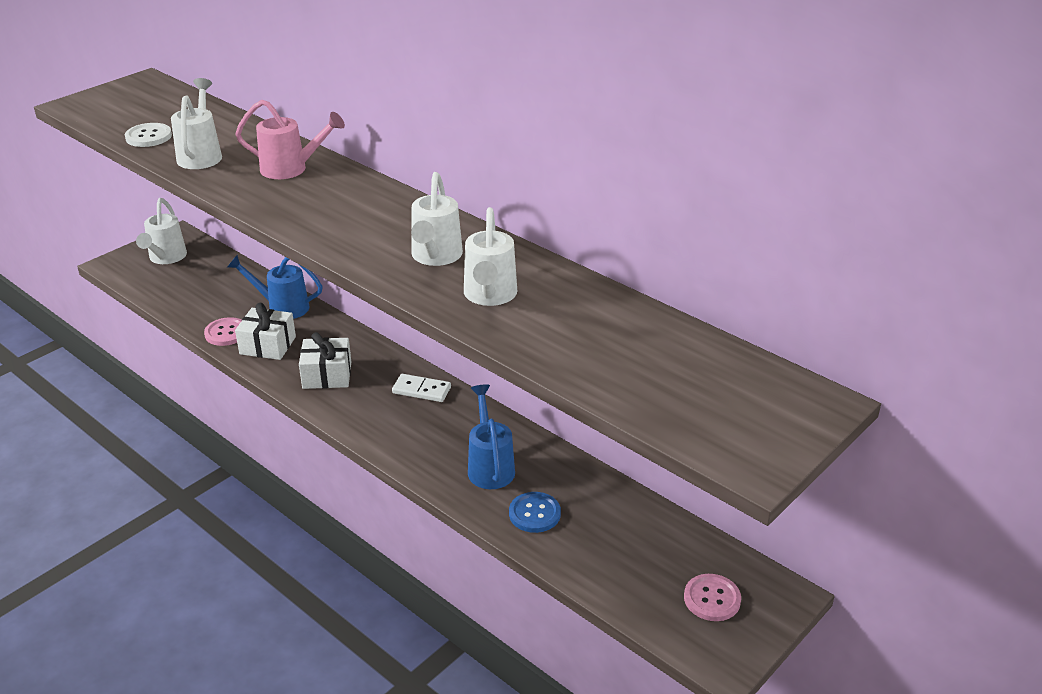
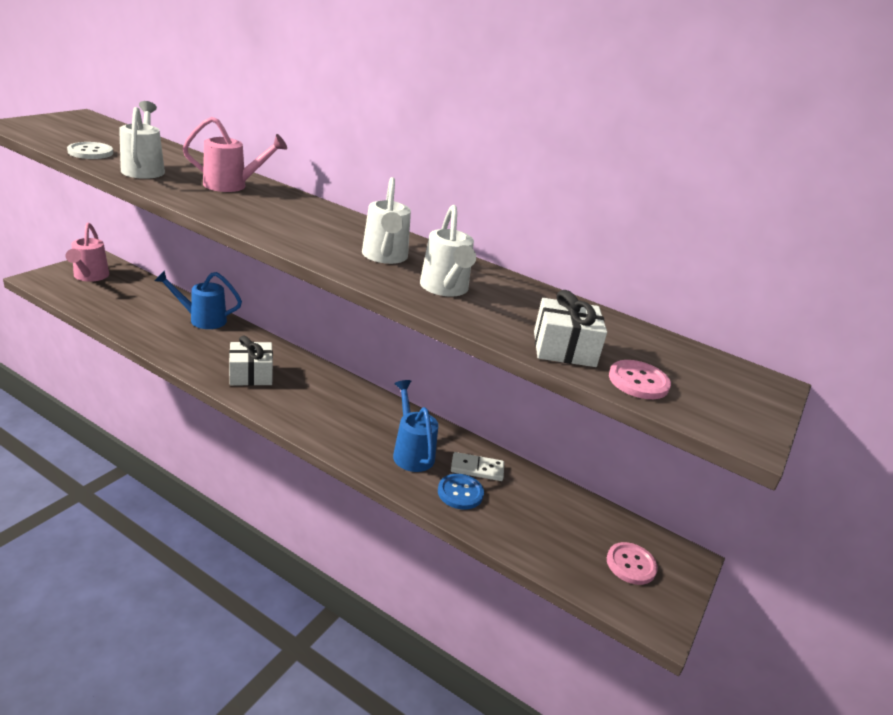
camera: 15 degrees left, 5 degrees down
white watering can [136,198,187,264] -> pink watering can [65,223,109,282]
pink button [204,317,242,346] -> pink button moved to [609,360,671,399]
white gift [235,303,296,360] -> white gift moved to [534,290,607,367]
white domino [392,374,451,402] -> white domino moved to [451,452,504,481]

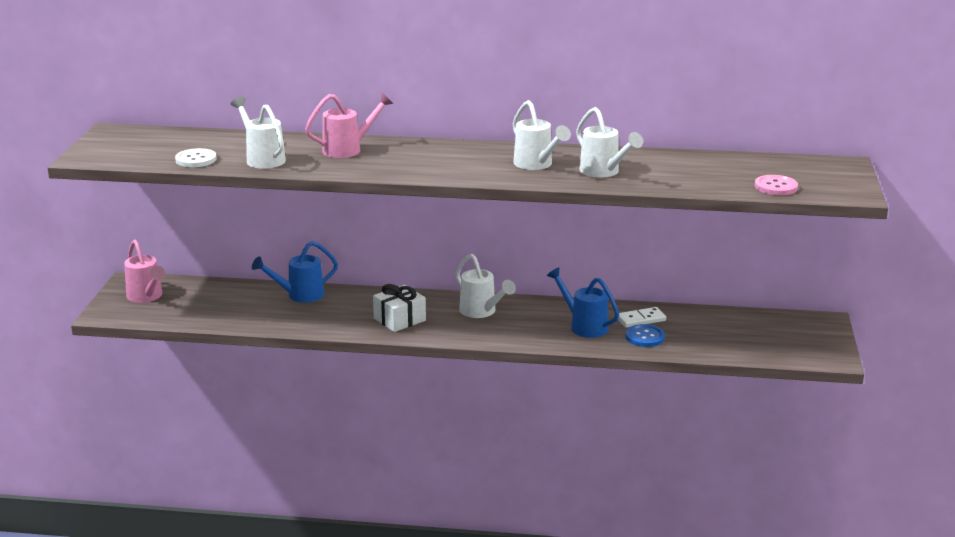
camera: 20 degrees left, 5 degrees down
white gift [534,290,607,367] -> none
pink button [607,542,658,585] -> none
none -> white watering can [456,254,516,318]

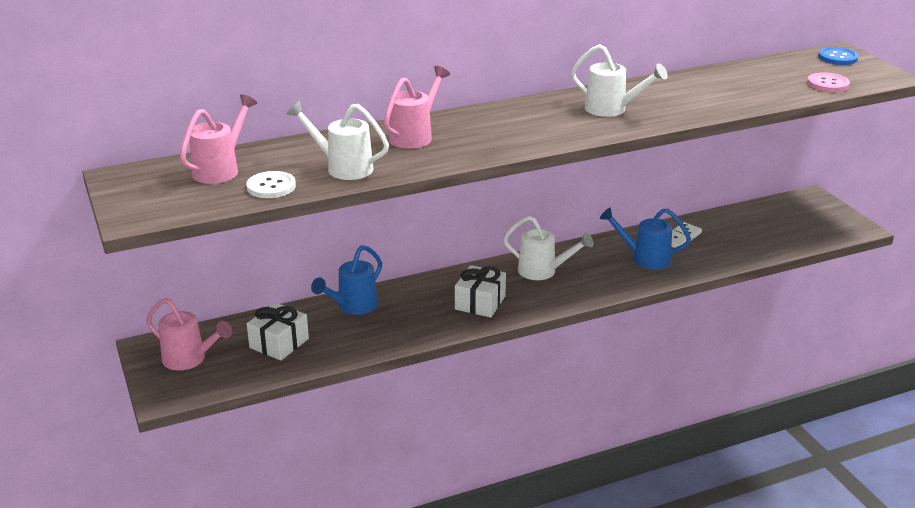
camera: 30 degrees left, 5 degrees up
white watering can [576,107,643,178] -> none
blue button [625,324,665,347] -> blue button moved to [818,47,859,65]
none -> pink watering can [180,94,257,184]
none -> white gift [247,303,309,361]

